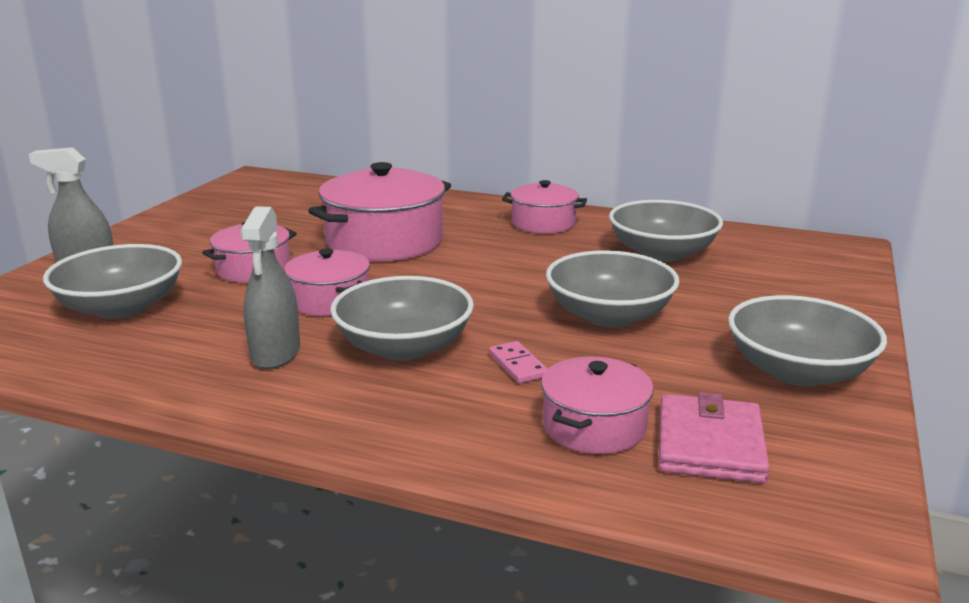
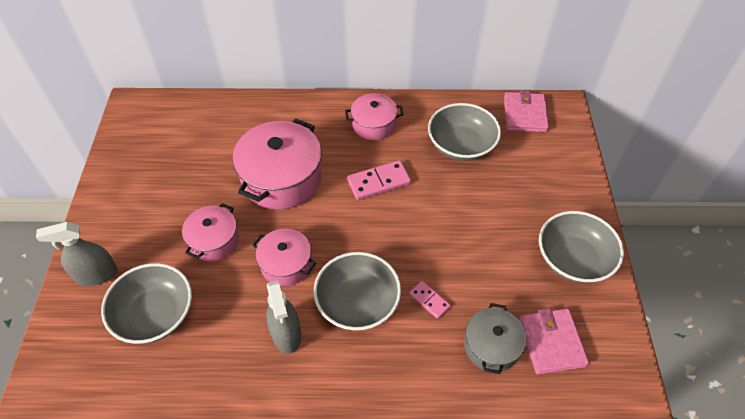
camera: 20 degrees left, 30 degrees up
pink pot [541,357,654,454] -> grey pot [464,303,527,374]
grey bowl [546,250,680,327] -> none
none -> pink domino [347,160,411,200]
none -> pink wallet [504,90,549,132]

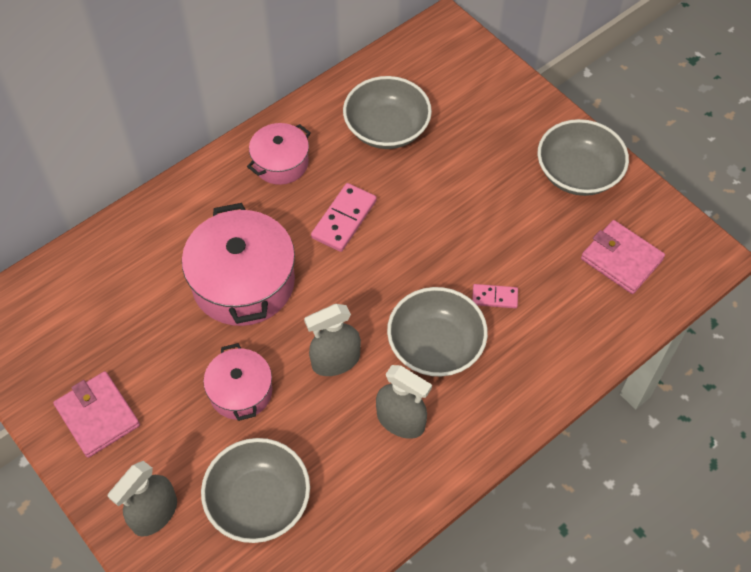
camera: 40 degrees left, 5 degrees up
pink pot [252,229,316,286] -> grey spray bottle [304,304,361,376]
grey pot [464,303,527,374] -> none
pink wallet [504,90,549,132] -> pink wallet moved to [53,371,140,458]

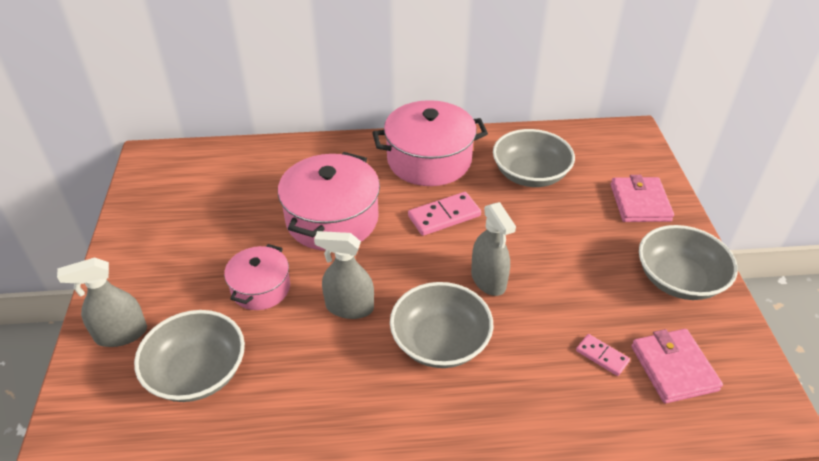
camera: 35 degrees right, 15 degrees down
pink wallet [53,371,140,458] -> pink wallet moved to [611,175,674,222]
pink pot [247,123,311,185] -> pink pot [372,100,488,186], size x1.73
grey spray bottle [376,365,432,439] -> grey spray bottle moved to [471,202,516,296]
pink domino [472,284,518,308] -> pink domino moved to [576,334,630,376]

